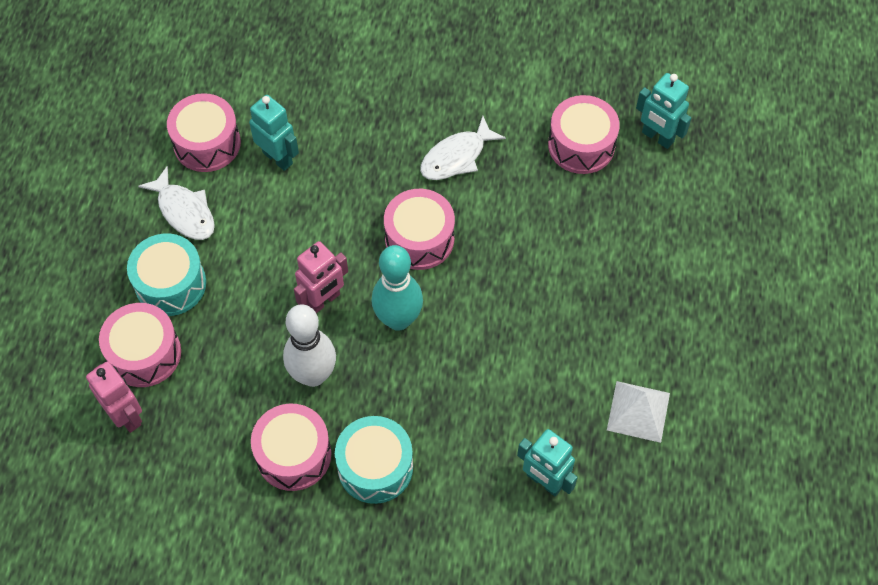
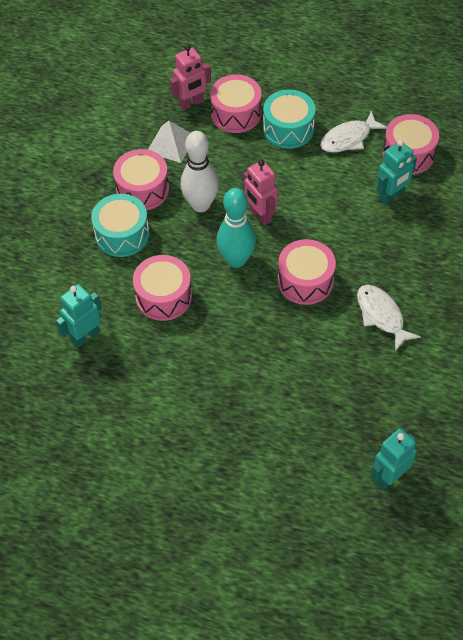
camera: 100 degrees right, 5 degrees down
pink drum [548,95,620,174] -> pink drum moved to [133,255,192,321]
white pyramid [607,381,670,443] -> white pyramid moved to [148,121,190,163]

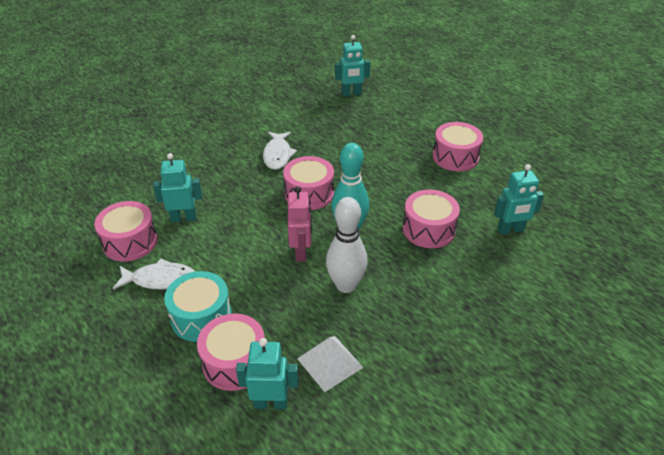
camera: 150 degrees left, 15 degrees down
turquoise drum [91,194,150,257] -> none
pink drum [113,149,169,210] -> pink drum moved to [433,122,483,171]
pink robot [170,45,211,111] -> turquoise robot [236,338,299,409]

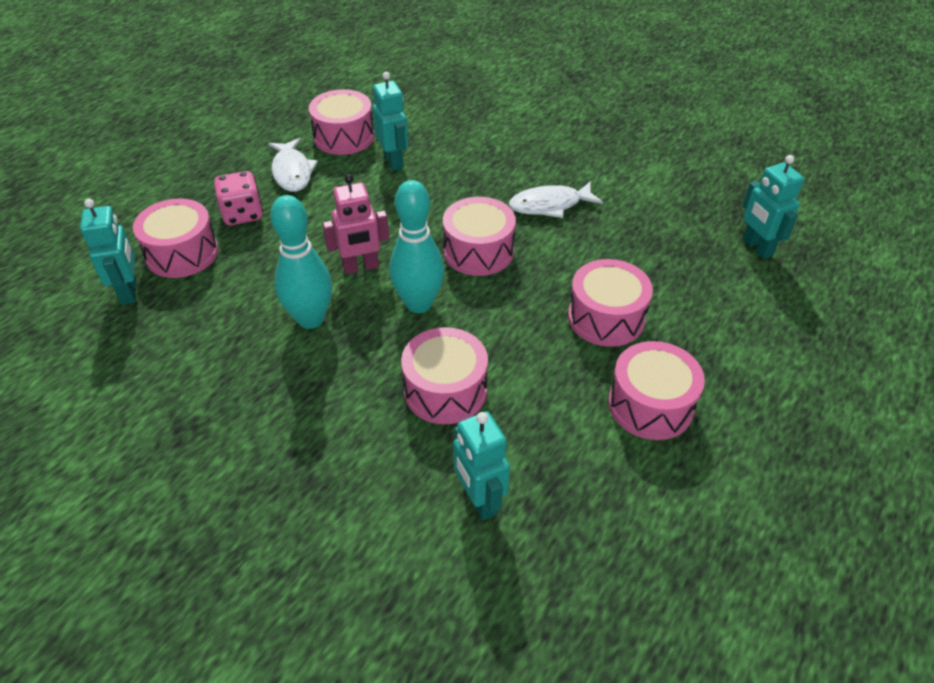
camera: 75 degrees right, 5 degrees up
turquoise drum [164,271,232,342] -> pink dice [214,171,263,225]
white pyramid [298,336,364,392] -> none
white bowling pin [326,197,368,293] -> turquoise bowling pin [270,195,332,329]
none -> pink drum [568,259,653,347]

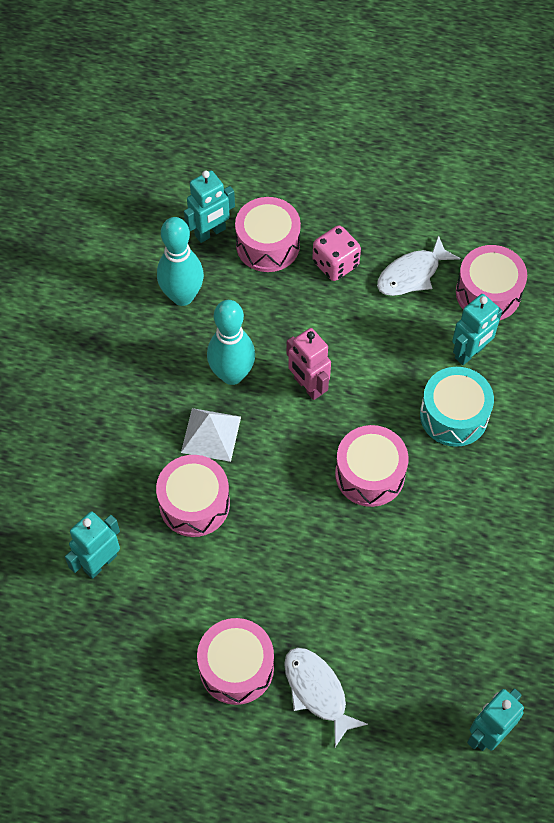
camera: 70 degrees right, 15 degrees up
turquoise bowling pin [389,180,444,313] -> turquoise bowling pin moved to [157,217,204,306]
white fish [509,181,603,218] -> white fish moved to [284,648,368,747]
pink drum [568,259,653,347] -> none
none -> white pyramid [181,408,241,462]
none -> turquoise drum [420,367,494,447]

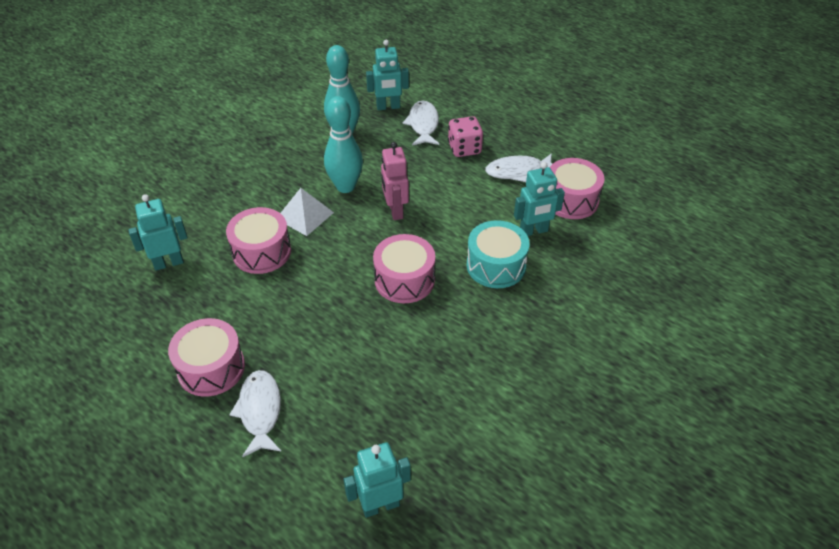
camera: 25 degrees right, 15 degrees down
pink drum [235,197,301,272] -> white fish [403,101,439,146]

